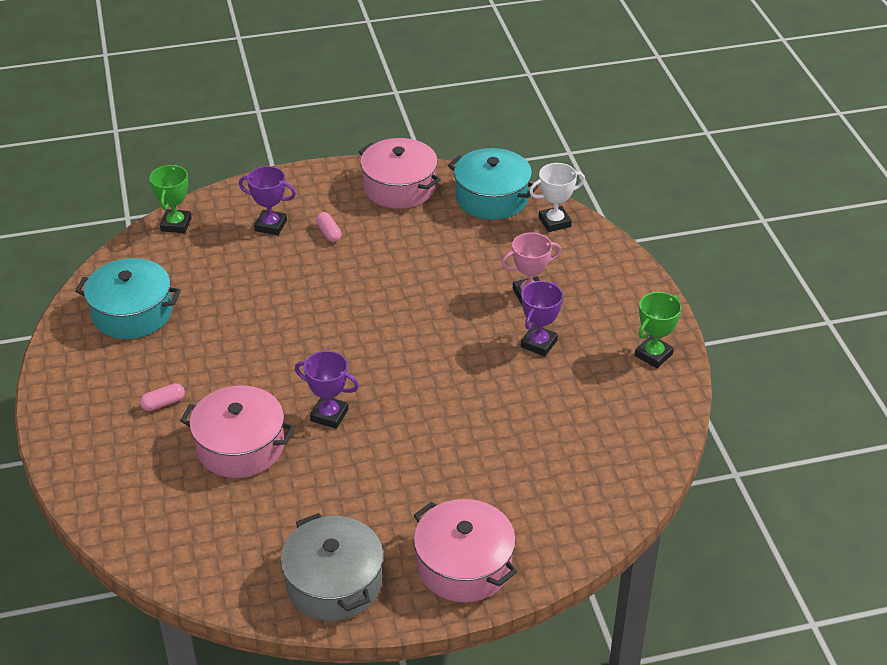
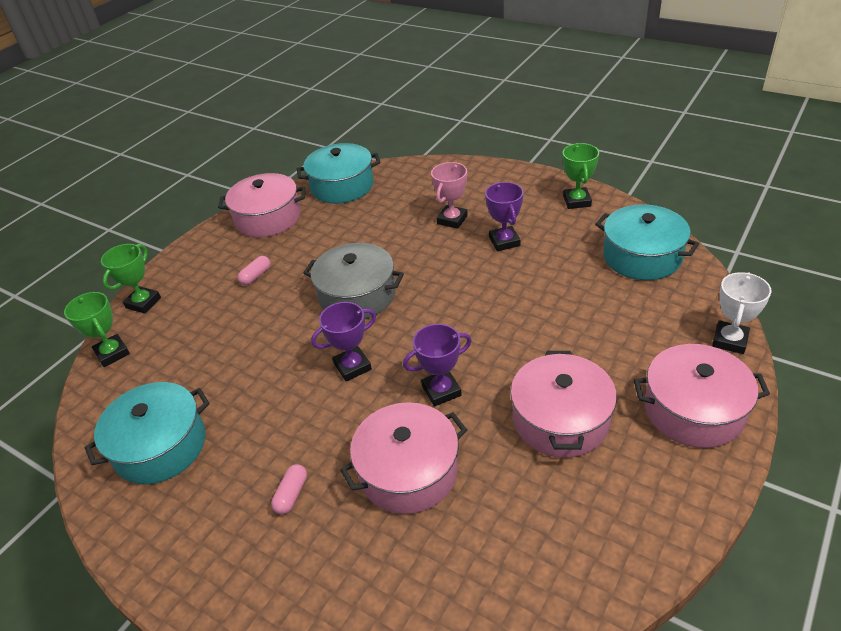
camera: 40 degrees left, 0 degrees up
purple trophy [239,166,296,235] -> purple trophy moved to [311,302,376,381]
grey pot [280,513,384,621] -> grey pot moved to [303,243,404,319]
pink capsule [316,212,342,242] -> pink capsule turned 75 degrees counterclockwise [238,256,271,285]
white trophy [529,163,585,232] -> white trophy moved to [712,272,771,354]
none -> green trophy [101,244,161,314]
none -> pink pot [510,351,617,458]
none -> turquoise pot [595,204,699,280]

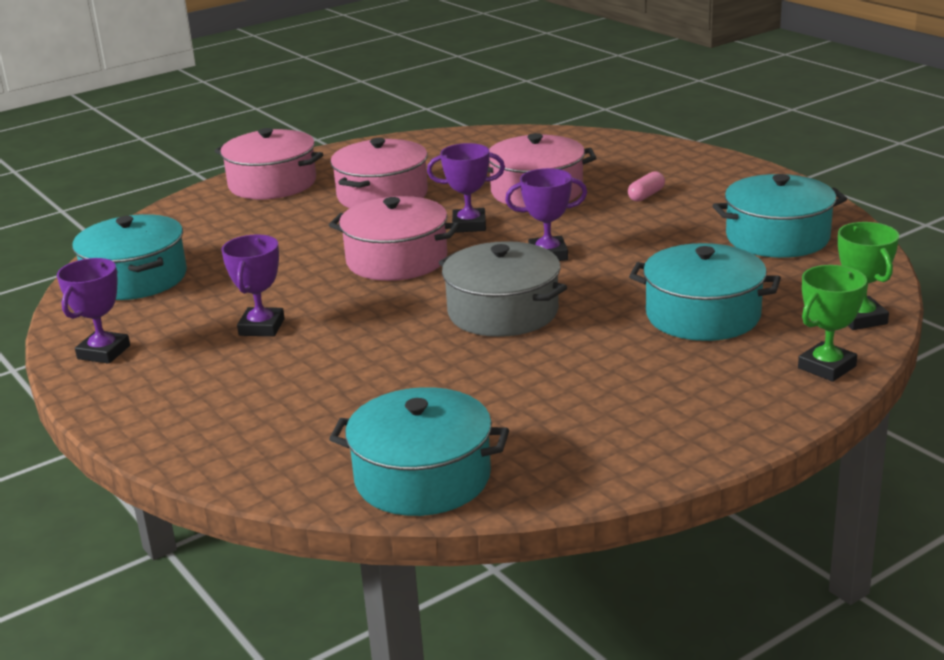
camera: 160 degrees left, 15 degrees down
pink pot [218,173,306,237] -> pink pot moved to [329,196,460,281]
pink capsule [238,256,271,285] -> none
pink trophy [431,162,468,229] -> none
green trophy [562,143,599,209] -> purple trophy [57,258,130,364]
white trophy [712,272,771,354] -> none
none -> turquoise pot [629,243,781,341]

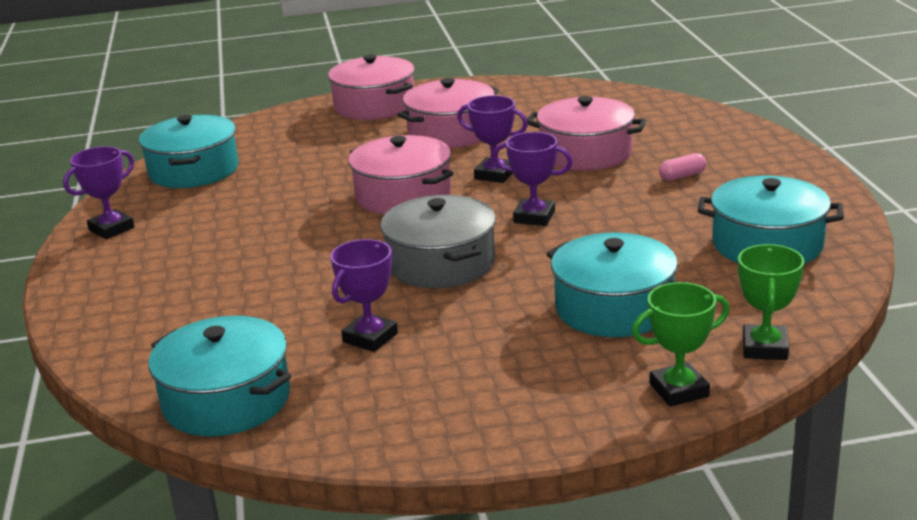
camera: 25 degrees right, 0 degrees up
purple trophy [221,234,285,336] -> purple trophy moved to [330,239,398,352]

